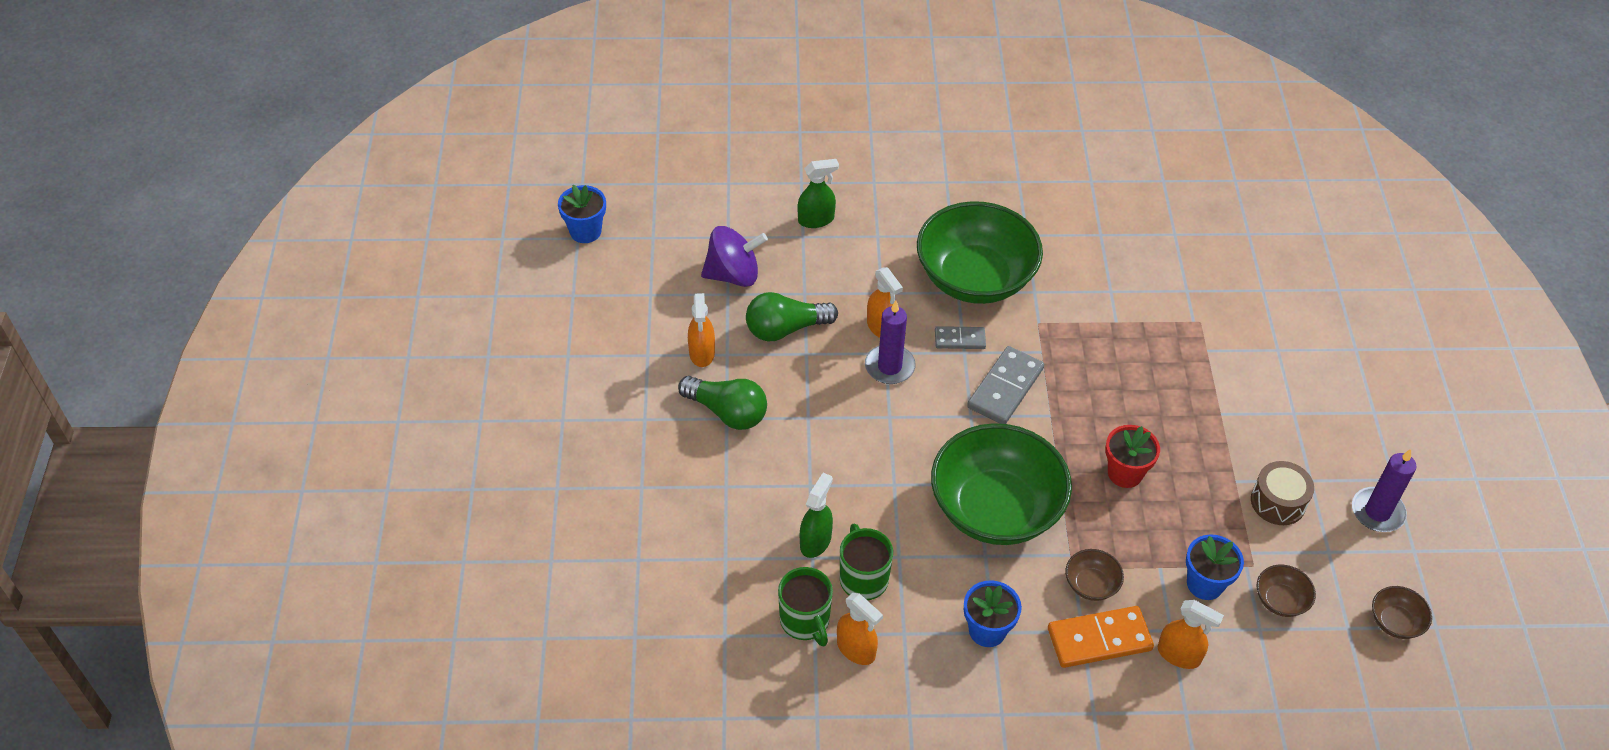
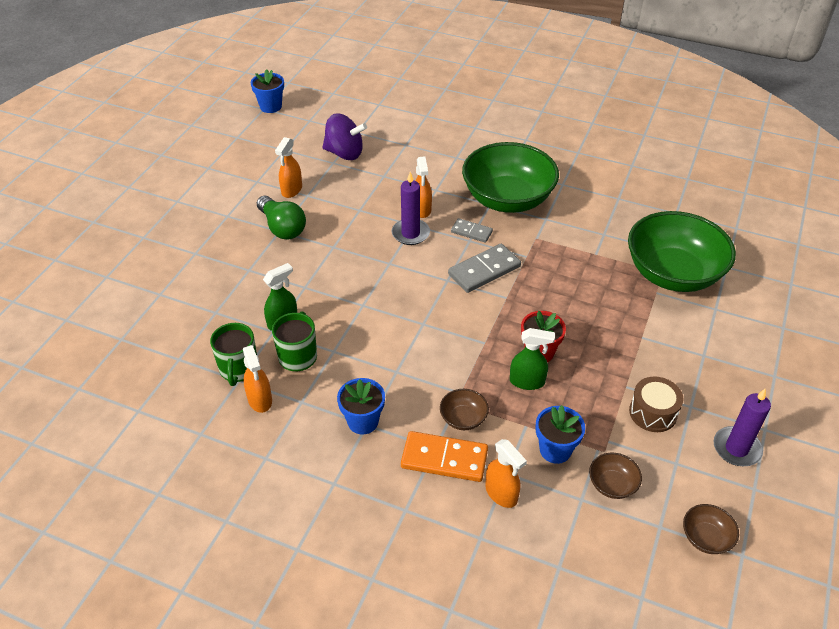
camera: 25 degrees right, 5 degrees down
green light bulb [746,292,838,341] -> none
green spray bottle [798,159,839,228] -> green spray bottle moved to [510,328,555,390]
green bowl [931,423,1072,545] -> green bowl moved to [628,211,736,292]

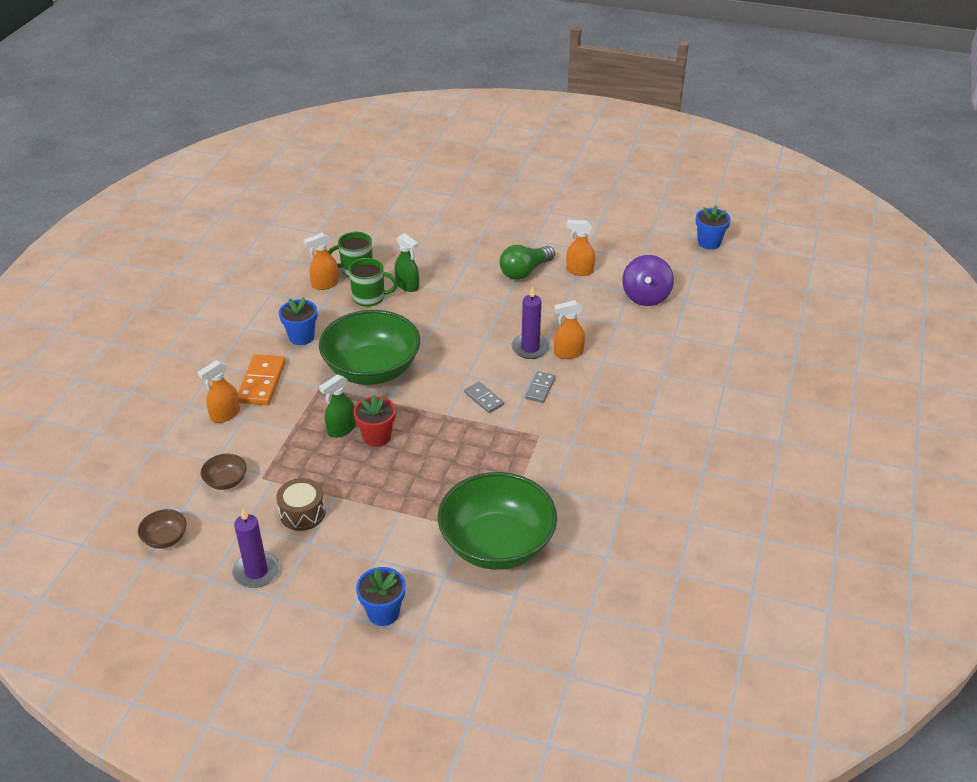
camera: 85 degrees right, 5 degrees down
brown bowl [440,389,489,430] -> none
grey domino [448,244,521,293] -> grey domino [464,382,504,413], size x0.59
green bowl [462,142,559,213] -> green bowl moved to [319,310,420,385]
green spray bottle [510,328,555,390] -> green spray bottle turned 45 degrees clockwise [319,374,356,438]
blue flower pot [536,405,585,464] -> blue flower pot moved to [356,567,405,626]

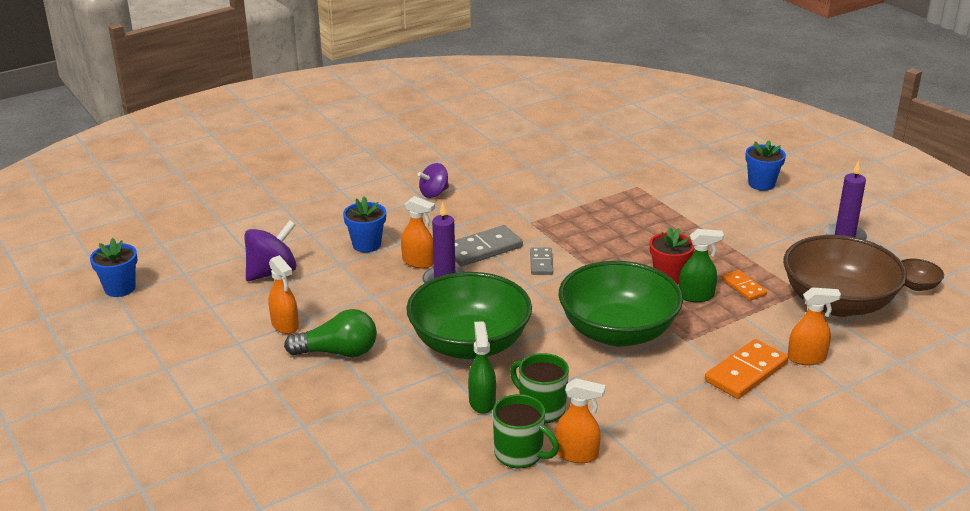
camera: 140 degrees left, 10 degrees down
brown bowl [201,454,247,490] -> brown bowl [783,235,907,317], size x2.46
brown drum [276,478,325,531] -> none
blue flower pot [279,297,317,345] -> blue flower pot moved to [343,196,386,253]
green bowl [438,472,557,570] -> green bowl moved to [406,272,532,359]
grey domino [525,371,555,403] -> grey domino [455,225,523,266], size x1.69
none -> purple spinning top [417,163,449,198]
none -> orange domino [722,270,767,301]

